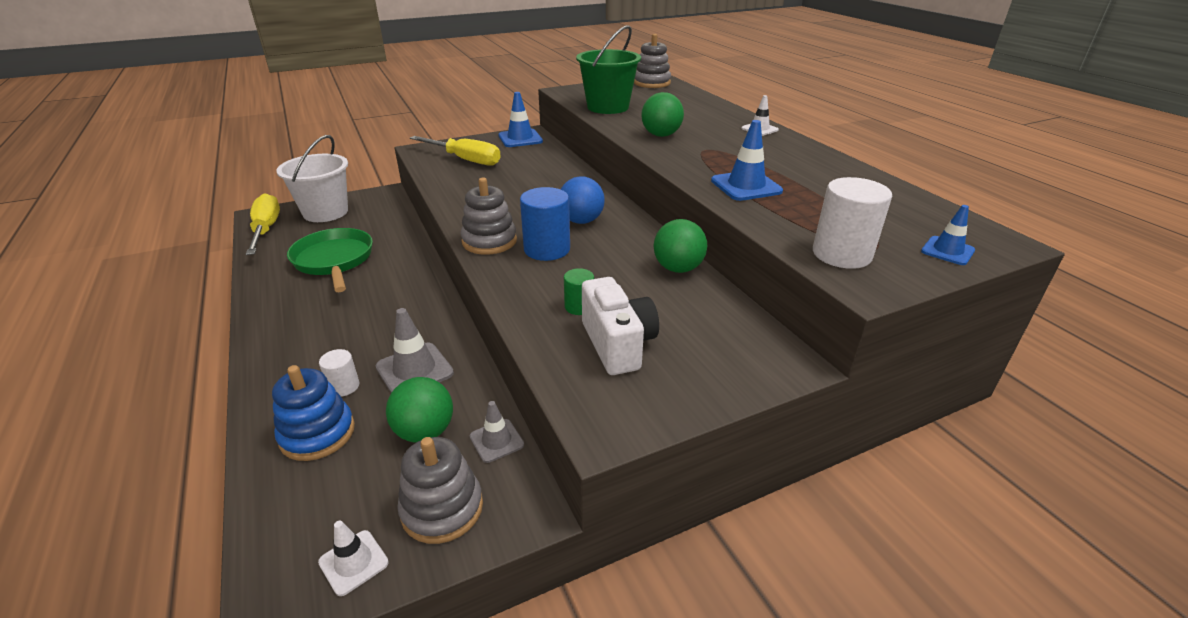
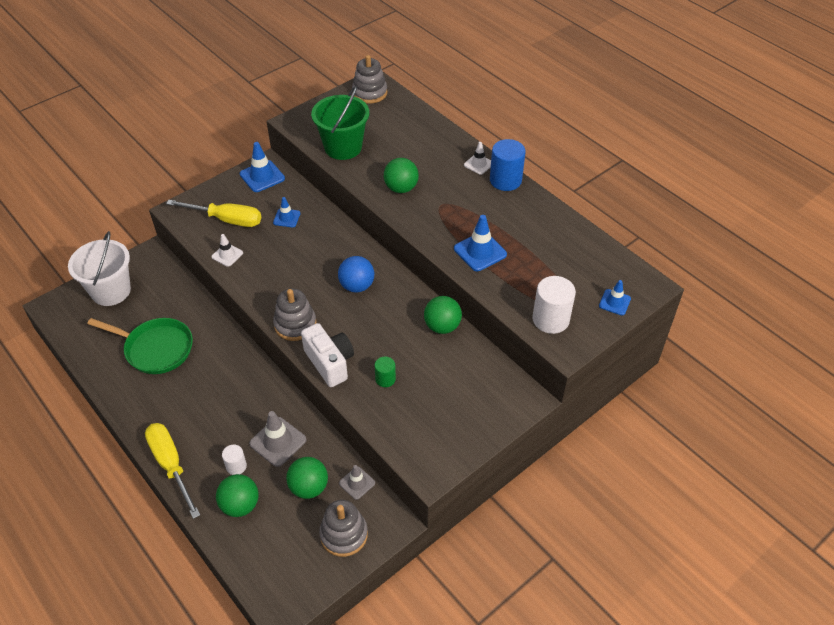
camera: 15 degrees left, 15 degrees up
yellow screwdriver [246,193,280,255] -> yellow screwdriver moved to [145,423,200,519]
blue stacking toy [272,365,355,461] -> green ball [216,474,259,517]
green pan [287,228,373,292] -> green pan turned 150 degrees clockwise [87,318,193,374]
white traffic cone [318,521,389,596] -> white traffic cone moved to [211,234,243,267]
blue cylinder [520,187,570,261] -> blue cylinder moved to [490,139,526,191]
white camera [582,277,659,375] -> white camera moved to [301,323,354,387]
none -> blue traffic cone [273,197,300,227]

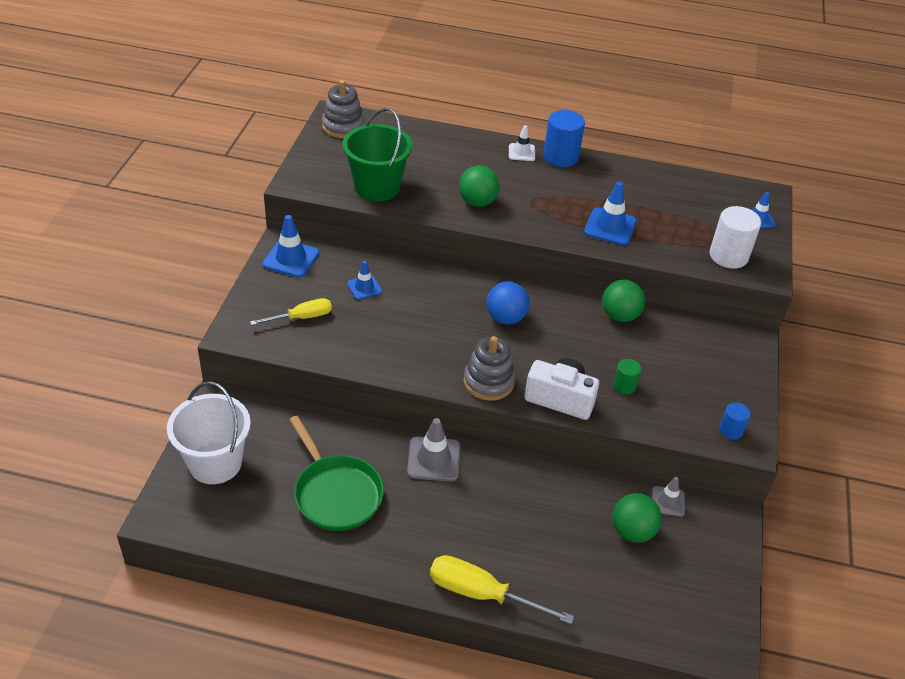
camera: 40 degrees left, 5 degrees down
green pan [87,318,193,374] -> green pan turned 75 degrees clockwise [289,416,384,531]
yellow screwdriver [166,200,261,227] -> yellow screwdriver [250,298,332,325], size x0.65
white traffic cone [211,234,243,267] -> none
green ball [216,474,259,517] -> none
white cylinder [222,444,247,475] -> none
grey traffic cone [249,411,306,467] -> grey traffic cone moved to [407,418,460,482]
grey stacking toy [319,500,368,557] -> none
none -> blue cylinder [719,402,751,440]

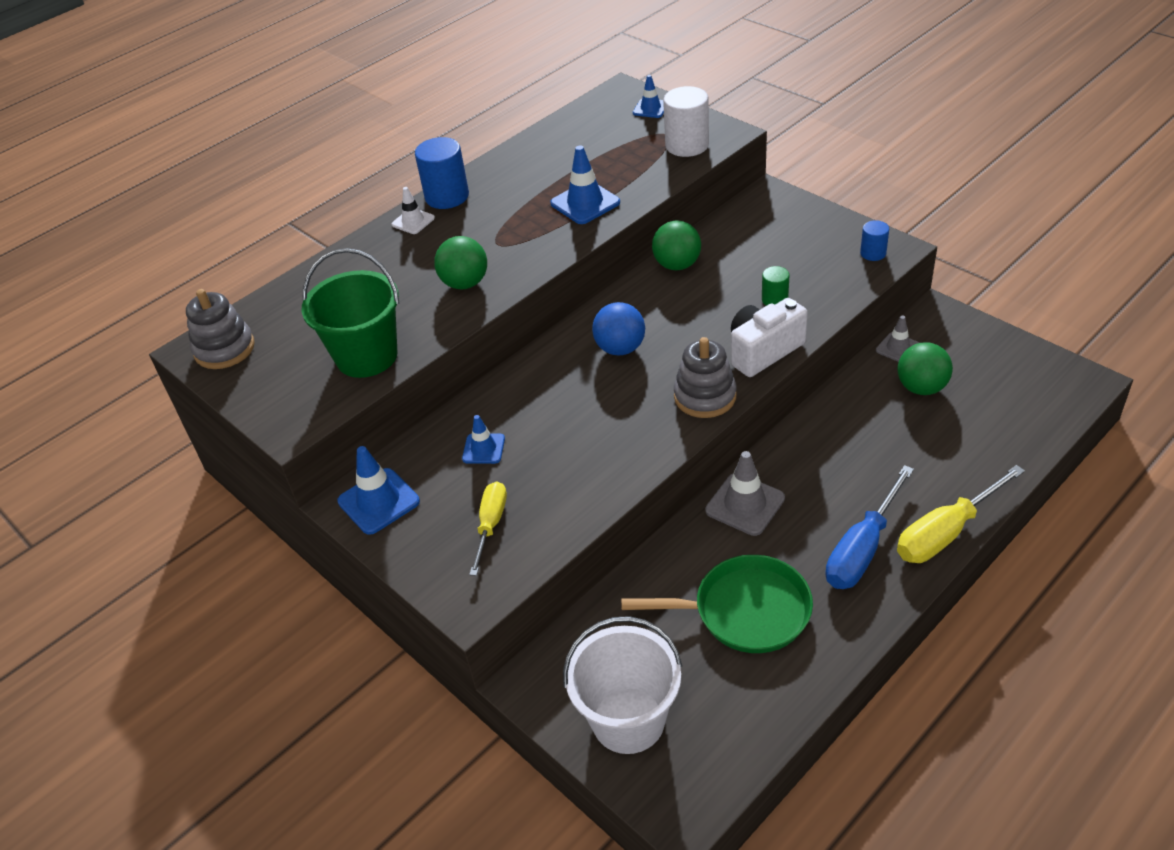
camera: 50 degrees left, 0 degrees up
none -> blue screwdriver [825,465,914,589]

